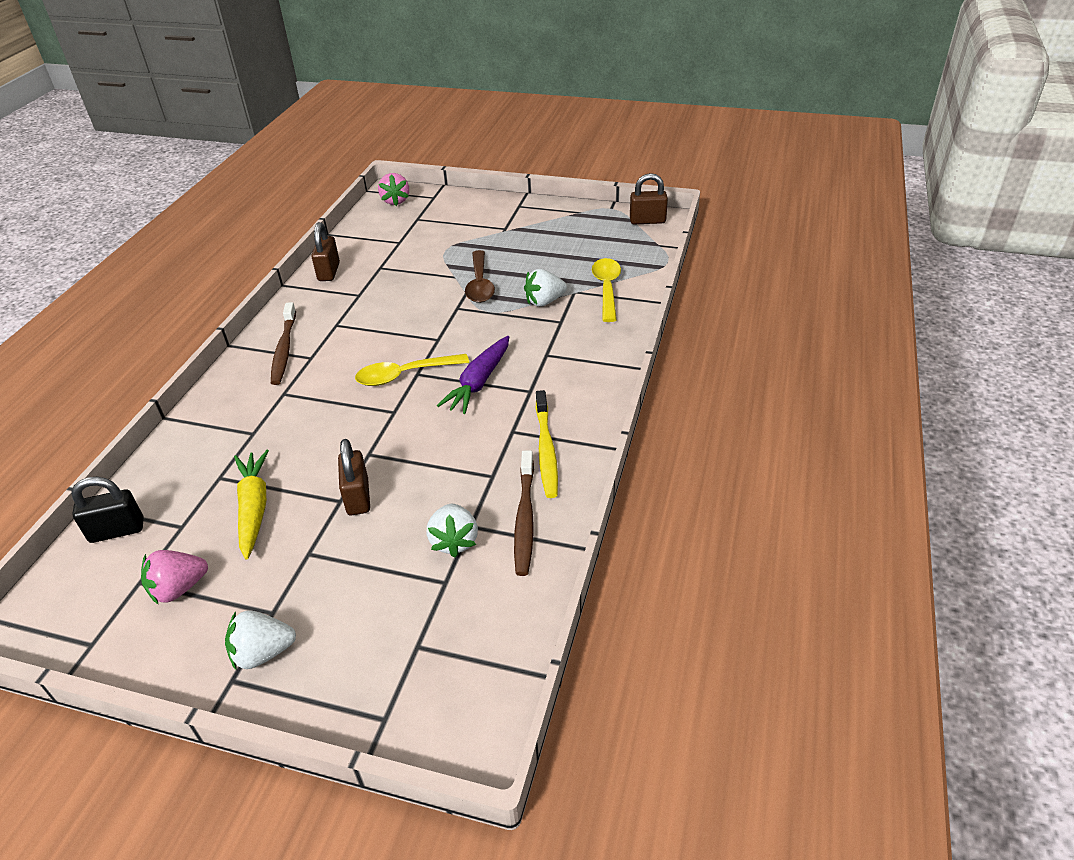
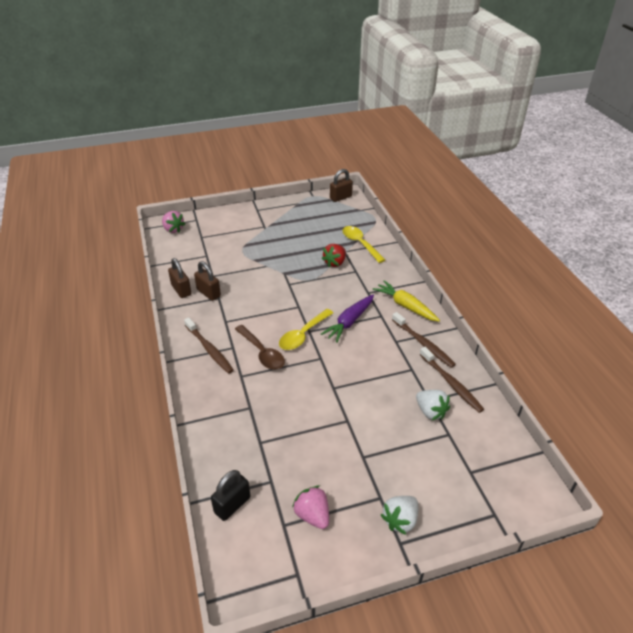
camera: 35 degrees left, 0 degrees up
pink strawberry [141,550,208,605] -> pink strawberry turned 120 degrees clockwise [292,486,329,529]
yellow carrot [234,450,269,560] -> yellow carrot moved to [373,280,440,322]
brown padlock [338,439,370,515] -> brown padlock moved to [194,261,221,301]
purple carrot [437,336,509,414] -> purple carrot turned 45 degrees clockwise [321,295,374,343]
brown spoon [465,250,495,303] -> brown spoon moved to [235,325,285,370]
white strawberry [524,269,567,307] -> red strawberry [322,244,346,268]
yellow toothbrush [536,390,558,498] -> brown toothbrush [392,312,456,368]

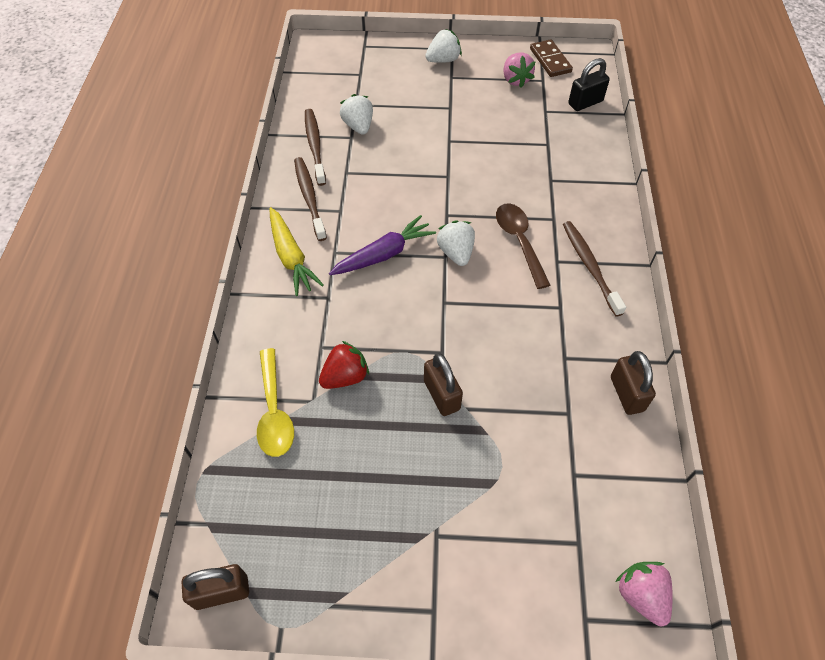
camera: 160 degrees left, 15 degrees up
brown padlock [194,261,221,301] -> brown padlock moved to [424,353,463,416]
yellow spoon [279,309,333,350] -> white strawberry [437,220,475,266]
none -> brown domino [530,39,573,77]

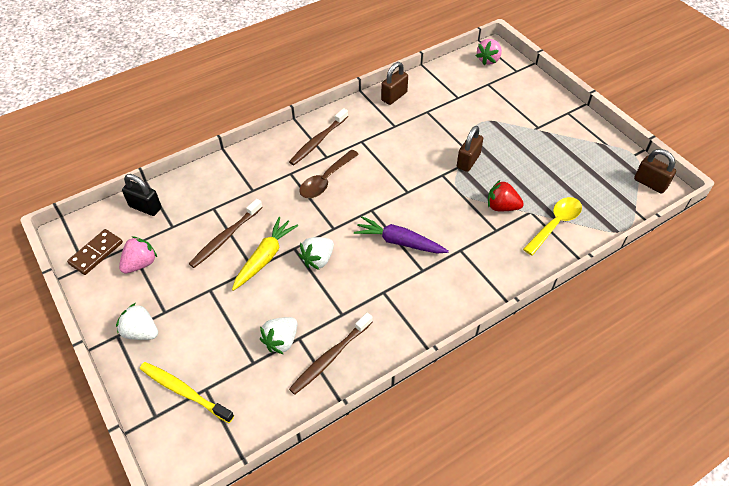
camera: 125 degrees left, 5 degrees down
yellow carrot [269,207,324,296] -> yellow carrot moved to [232,217,298,291]
brown toothbrush [294,157,327,241] -> brown toothbrush moved to [189,199,263,268]
white strawberry [437,220,475,266] -> white strawberry moved to [299,237,334,270]
none -> yellow toothbrush [140,362,234,423]

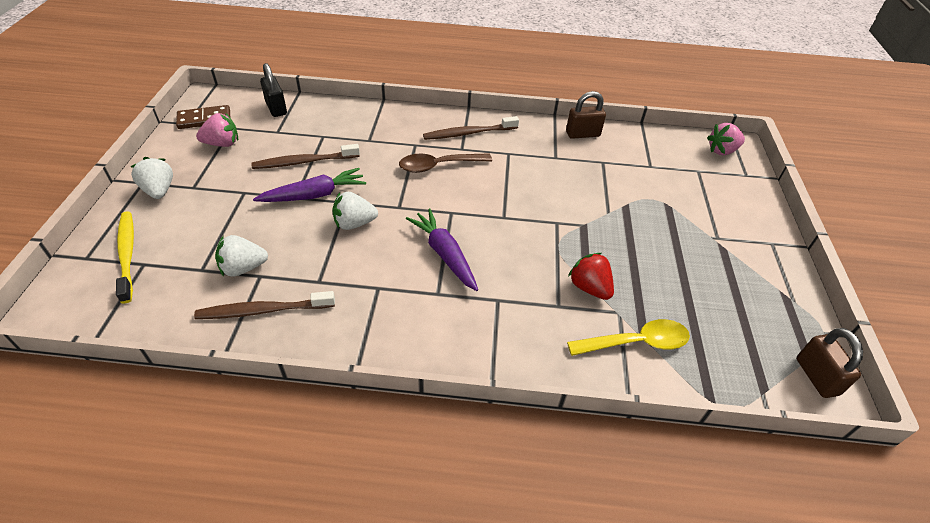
camera: 35 degrees right, 5 degrees down
yellow carrot [232,217,298,291] -> purple carrot [253,168,366,202]
brown padlock [457,126,483,172] -> none

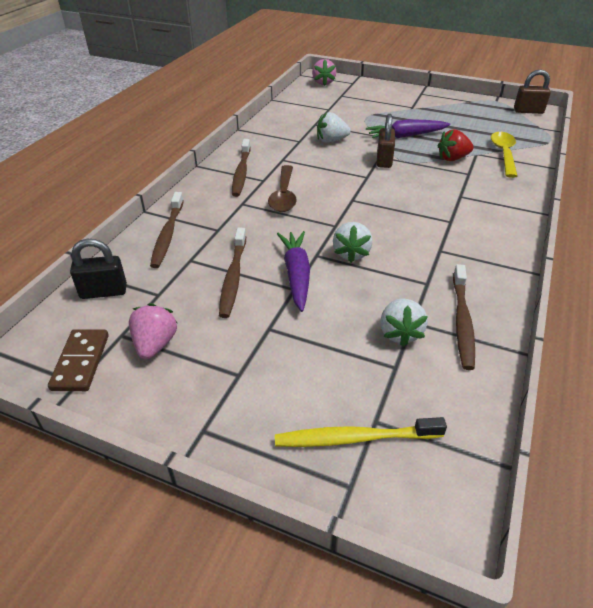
camera: 70 degrees left, 5 degrees down
white strawberry [130,157,173,199] -> white strawberry moved to [317,112,351,143]
purple carrot [406,209,478,291] -> purple carrot moved to [366,119,451,138]
brown padlock [566,91,606,139] -> brown padlock moved to [377,114,395,168]
none -> brown toothbrush [150,192,184,268]

